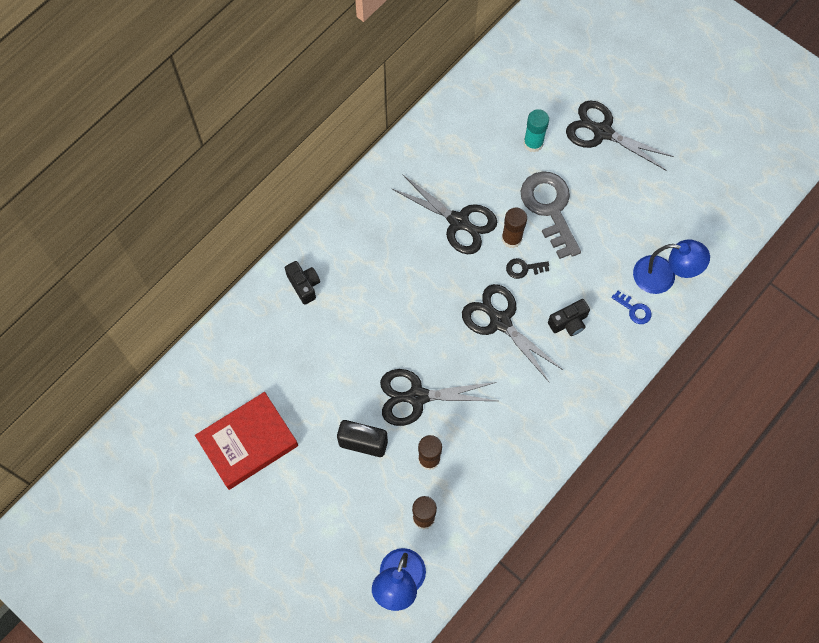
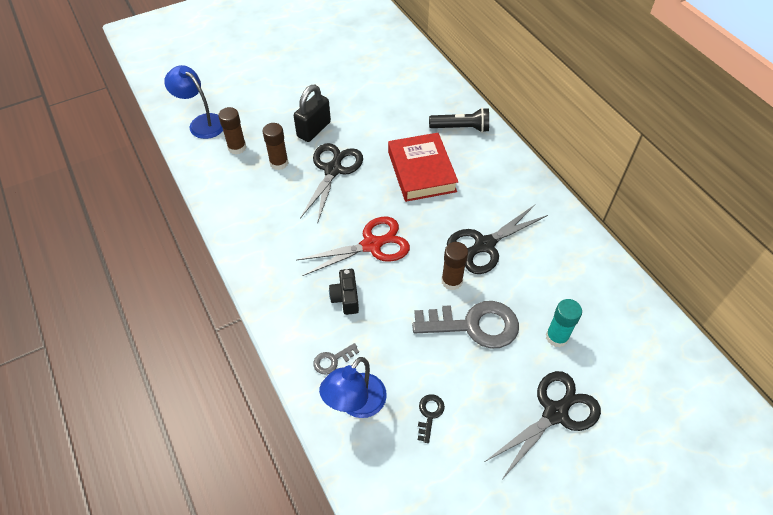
camera: 110 degrees right, 15 degrees down
red book [195,392,298,490] -> red book moved to [388,133,458,202]
black camera [285,261,320,305] -> black flashlight [429,108,489,132]
black scissors [462,284,563,382] -> red scissors [297,217,410,276]
black key [506,258,549,279] -> black key moved to [418,394,445,443]
blue key [611,291,652,324] -> grey key [313,343,359,374]

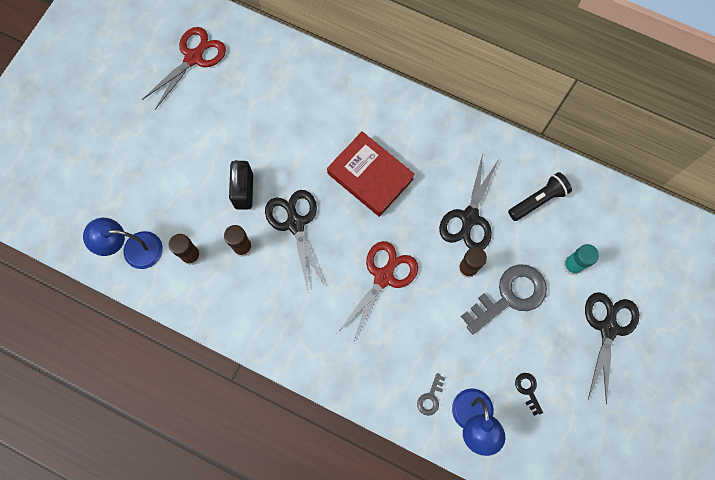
camera: 35 degrees left, 20 degrees up
black camera [329,269,359,315] -> none
black flashlight [429,108,489,132] -> black flashlight moved to [508,172,572,221]
none -> red scissors [142,27,226,110]

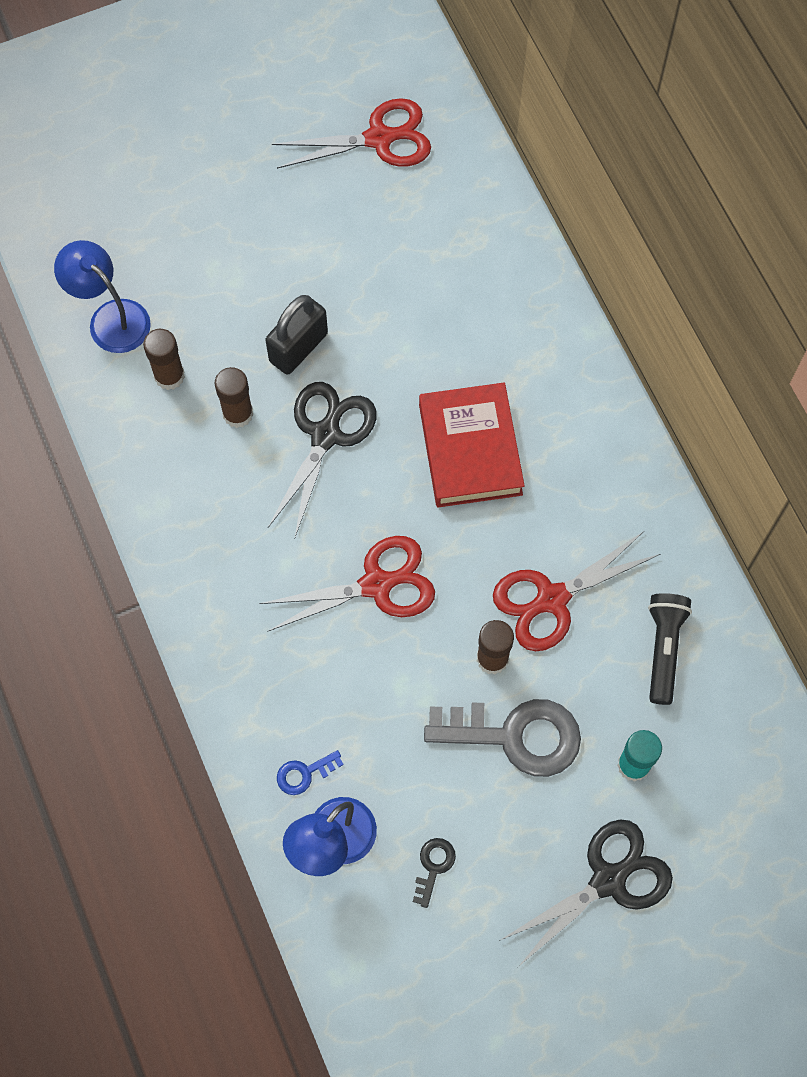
camera: 40 degrees right, 5 degrees down
grey key [417,373,445,416] -> blue key [277,750,344,795]
black scissors [439,154,499,250] -> red scissors [493,531,660,651]
black flashlight [508,172,572,221] -> black flashlight turned 90 degrees counterclockwise [648,593,692,705]

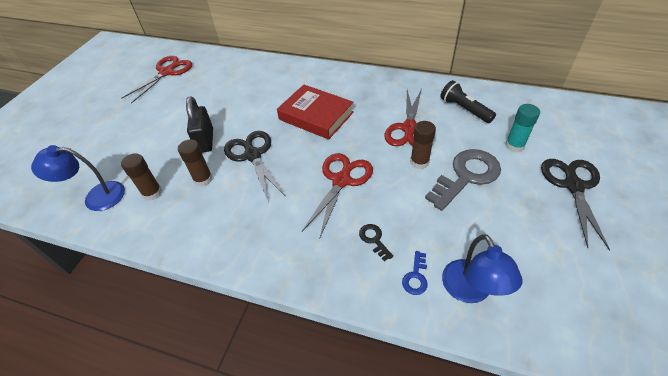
camera: 45 degrees left, 20 degrees down
black key [413,838,456,908] -> black key moved to [359,224,393,261]

